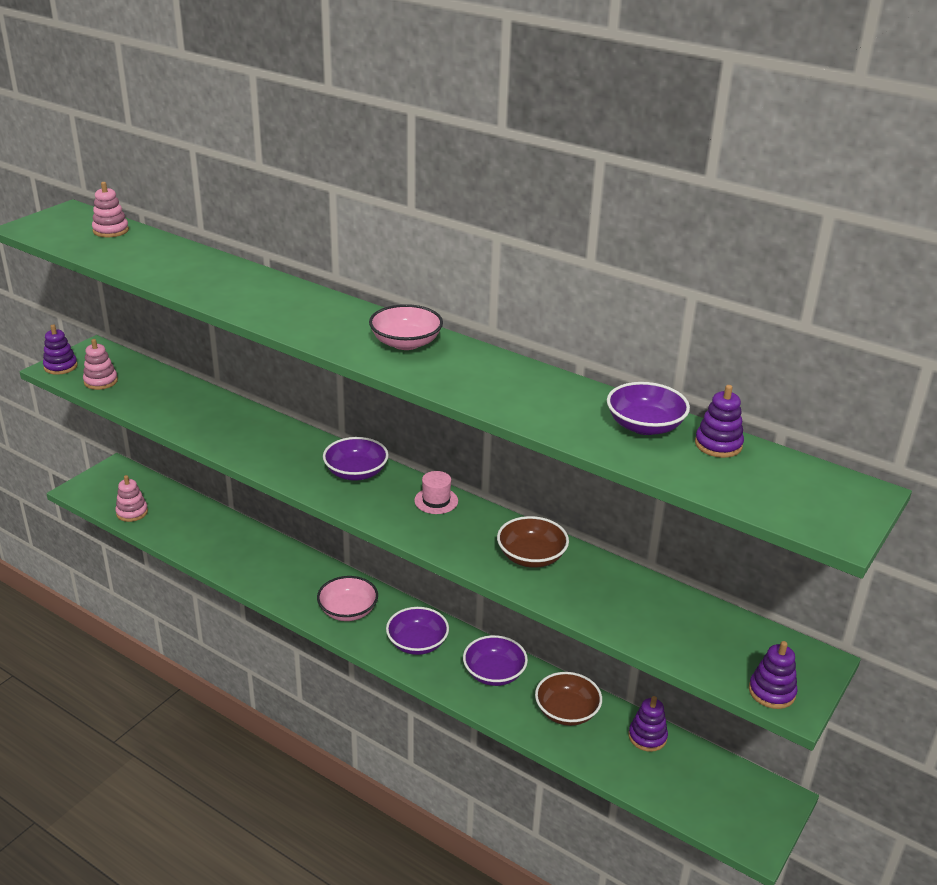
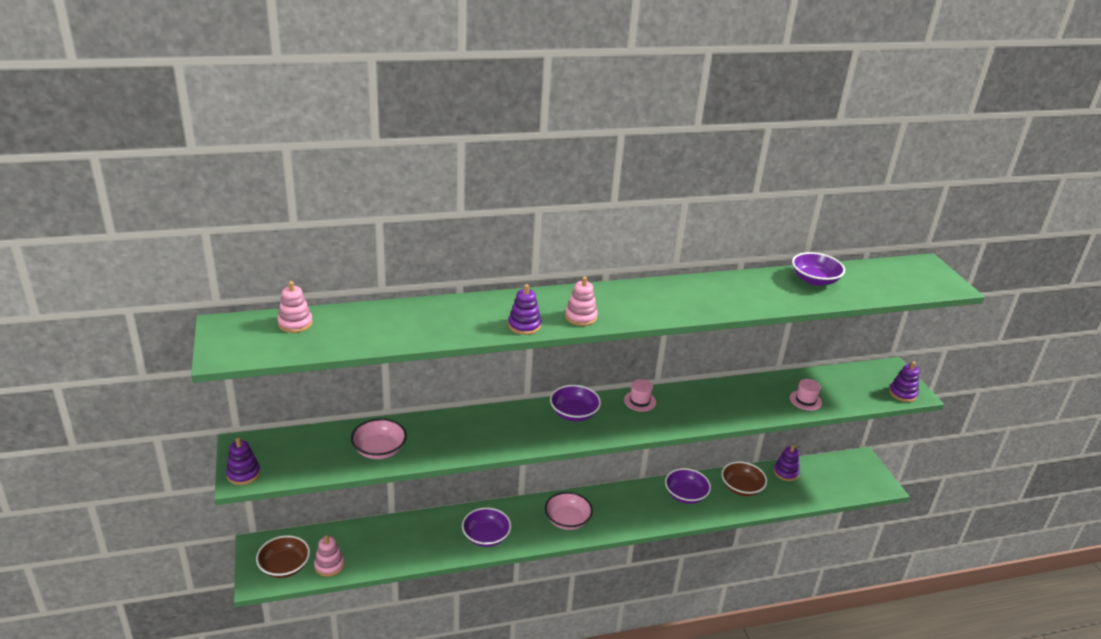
camera: 50 degrees left, 0 degrees up
pink stacking toy [83,339,118,390] -> pink stacking toy moved to [565,276,598,326]
pink bowl [369,304,443,350] -> pink bowl moved to [351,418,407,459]
purple bowl [386,607,449,655] -> purple bowl moved to [462,507,511,547]
brown bowl [497,516,569,568] -> brown bowl moved to [256,535,310,578]
purple stacking toy [695,385,744,458] -> purple stacking toy moved to [508,284,541,335]
none -> pink hat [790,379,822,411]

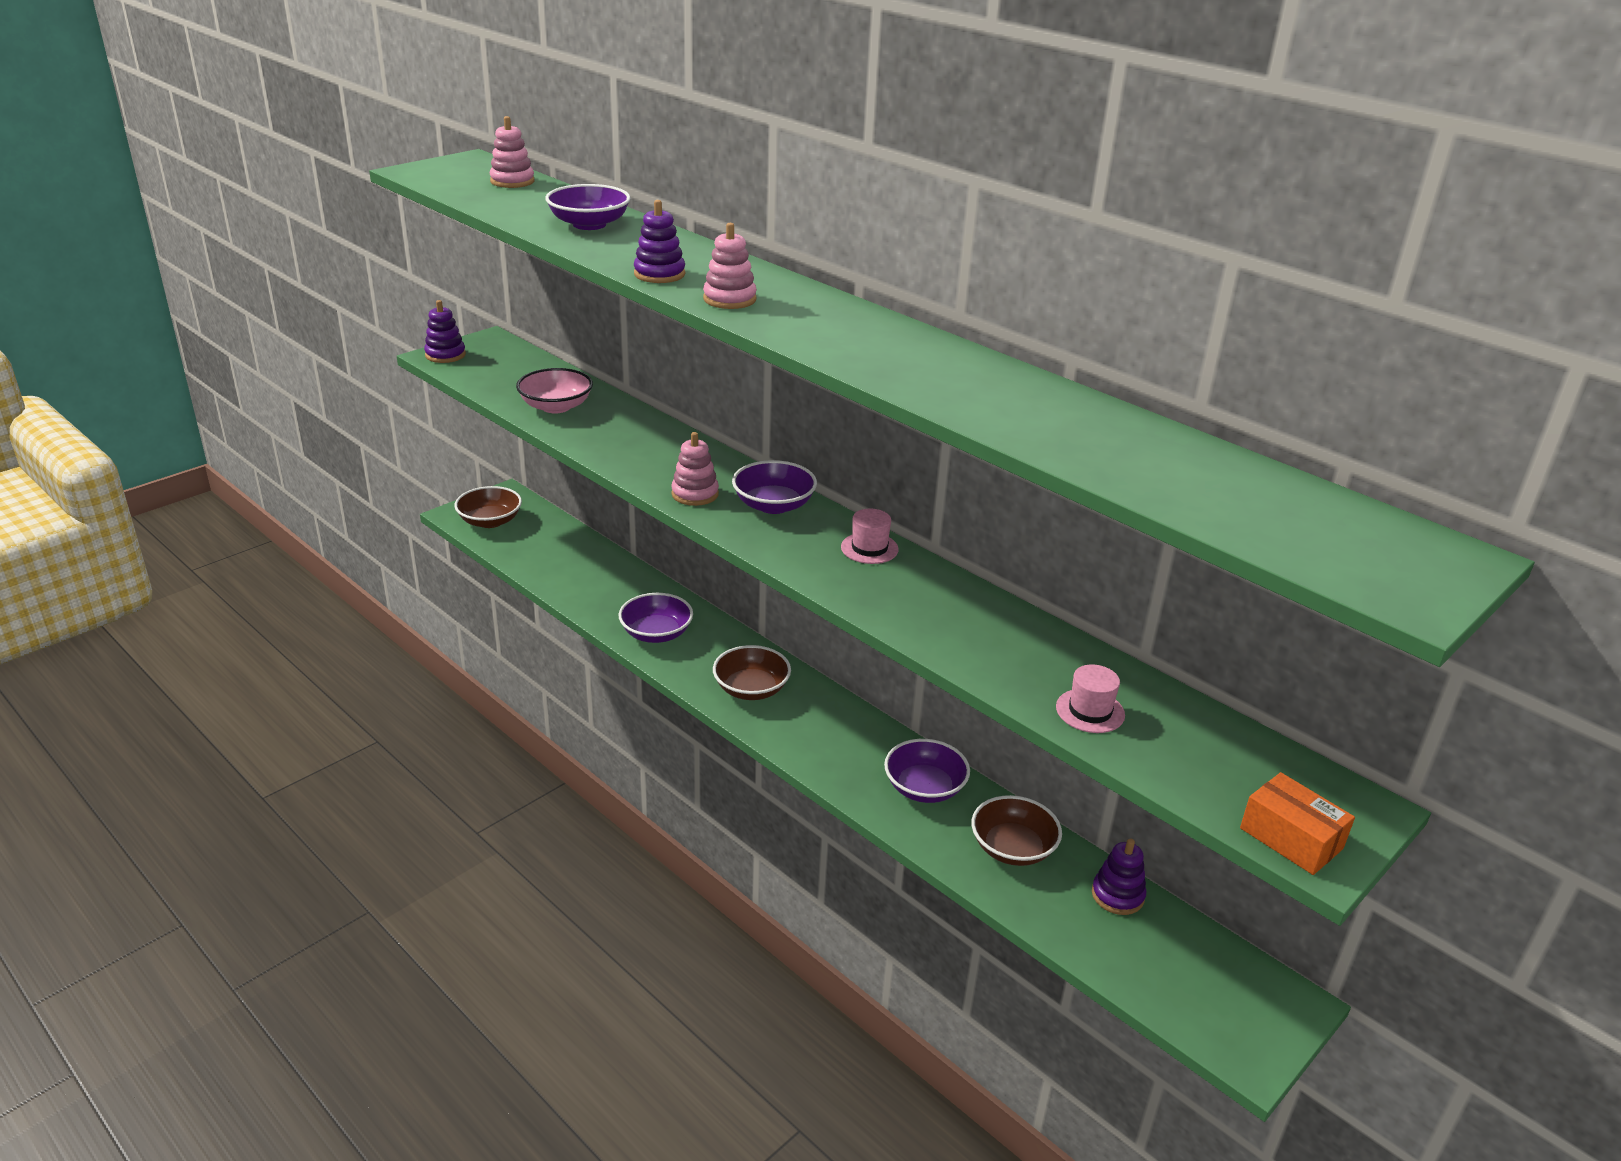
camera: 60 degrees right, 0 degrees up
pink stacking toy [314,535,344,577] -> pink stacking toy moved to [671,432,719,506]
pink bowl [545,492,593,530] -> brown bowl [713,645,791,700]
purple bowl [792,252,845,286] -> purple bowl moved to [545,184,631,230]
purple stacking toy [889,361,919,402] -> orange box [1240,772,1355,875]

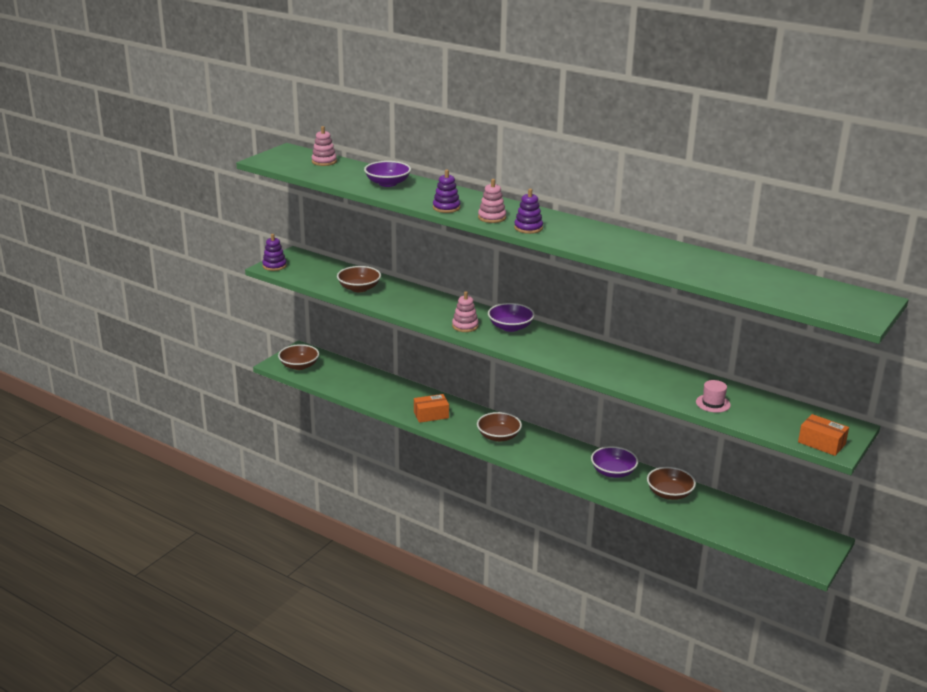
camera: 10 degrees left, 5 degrees down
pink bowl [516,368,593,413] -> brown bowl [337,266,381,292]
purple bowl [618,593,693,643] -> orange box [414,394,449,423]
pink hat [841,509,899,564] -> none
purple stacking toy [1092,838,1146,915] -> purple stacking toy moved to [514,189,543,234]

